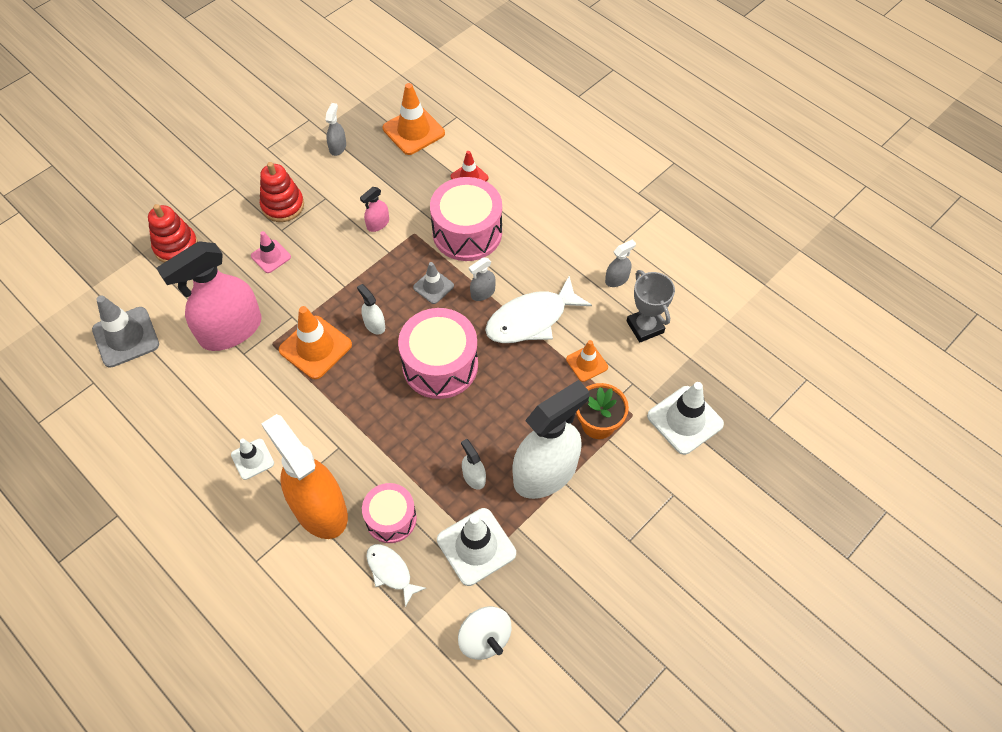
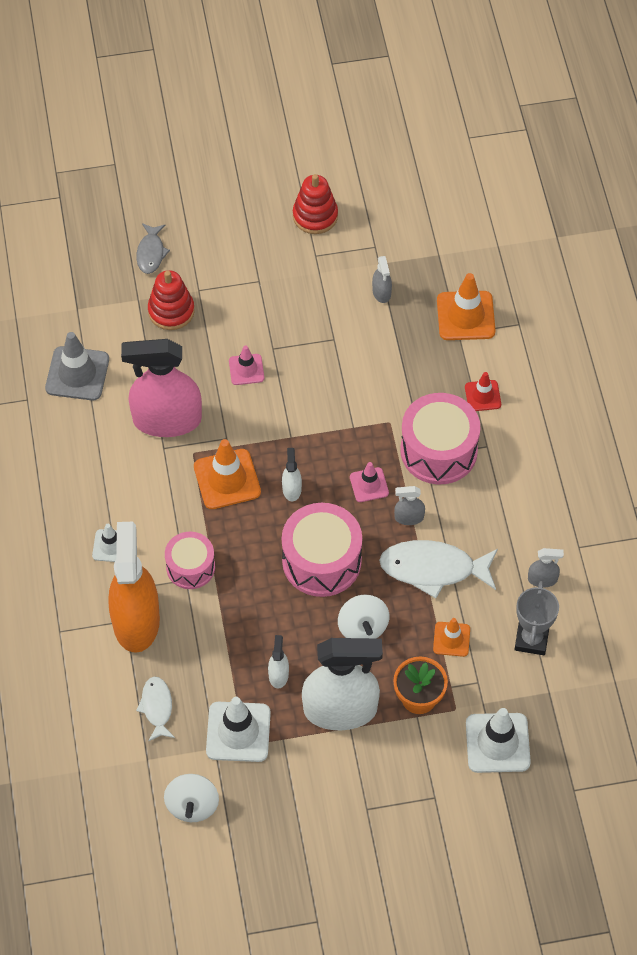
camera: 35 degrees right, 0 degrees up
red stacking toy [260,162,304,222] -> red stacking toy moved to [293,174,338,234]
grey spray bottle [326,103,346,156] -> grey spray bottle turned 120 degrees clockwise [372,256,392,303]
pink spray bottle [360,187,389,232] -> none
pink drum [362,483,417,543] -> pink drum moved to [165,532,215,589]
grey traffic cone [413,262,454,304] -> pink traffic cone [350,462,389,502]
none -> grey fish [136,223,170,274]
none -> white spinning top [338,595,389,638]

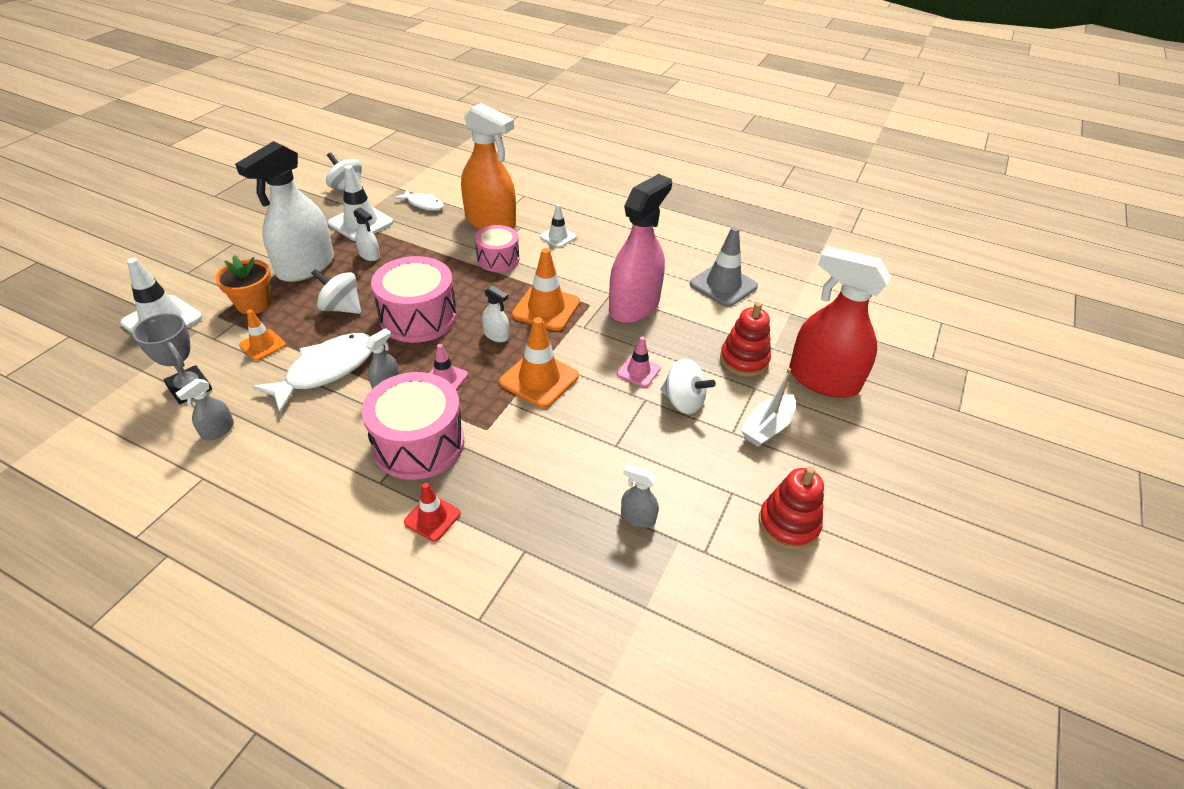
camera: 125 degrees right, 15 degrees down
grey fish [136,223,170,274] -> red spray bottle [789,246,891,398]
orange traffic cone [437,273,496,340] -> orange traffic cone moved to [499,317,579,408]
none -> white spinning top [660,359,716,414]
none -> white boat [741,368,796,447]

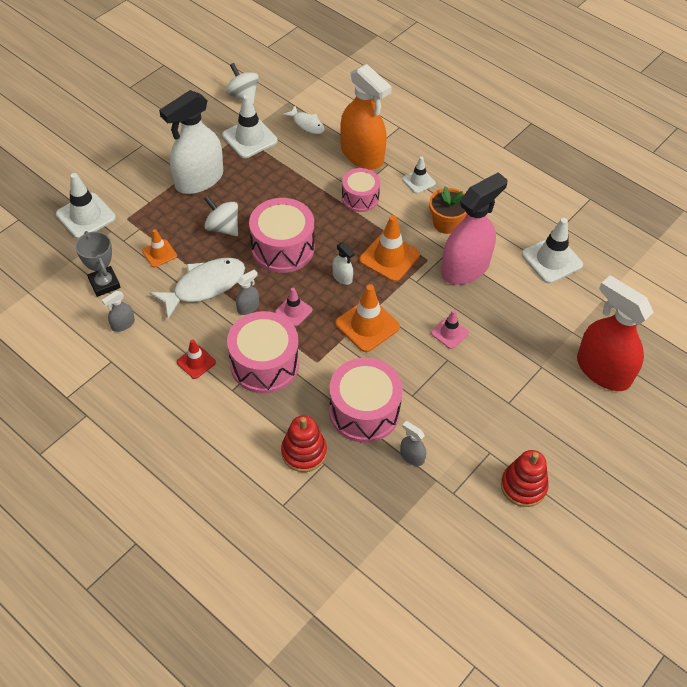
camera: 15 degrees right, 10 degrees up
orange flower pot [215,255,271,314] -> orange flower pot moved to [429,186,467,234]
white spray bottle [353,207,380,261] -> none
red traffic cone [404,483,461,541] -> red traffic cone moved to [177,339,216,379]
white spinning top [660,359,716,414] -> none
grey traffic cone [690,227,758,307] -> white traffic cone [522,218,583,283]
red stacking toy [720,302,771,377] -> red stacking toy moved to [281,415,327,472]
white boat [741,368,796,447] -> none
none -> pink drum [329,358,403,443]

